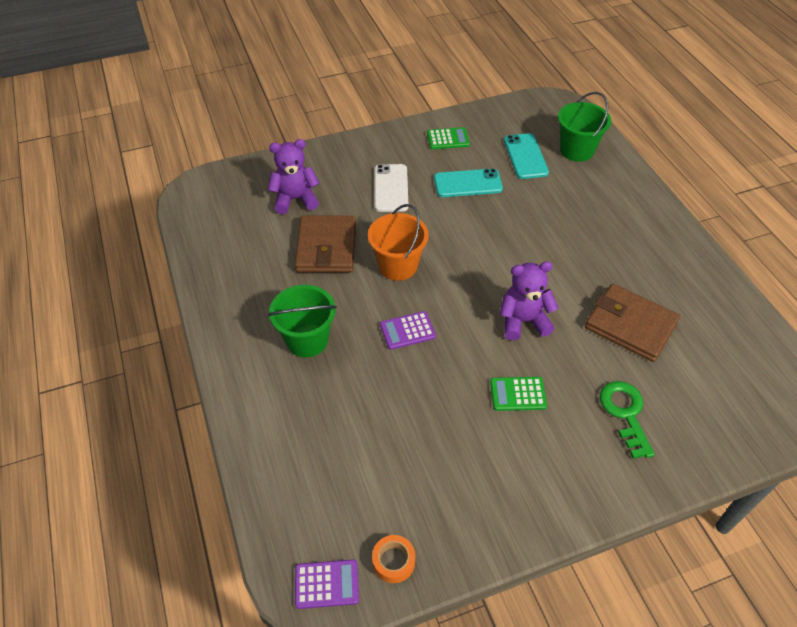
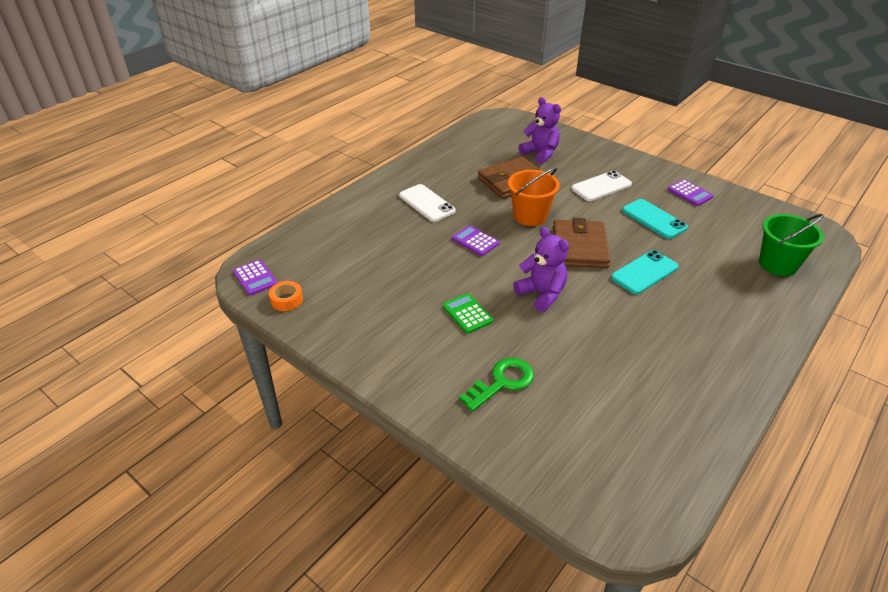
camera: 60 degrees right, 10 degrees down
green bucket [268,285,337,358] -> white phone [399,184,456,222]
green calculator [427,127,470,150] -> purple calculator [667,179,713,206]
turquoise phone [504,133,549,179] -> turquoise phone moved to [611,250,679,294]
brown wallet [585,284,680,362] -> brown wallet moved to [553,218,611,268]

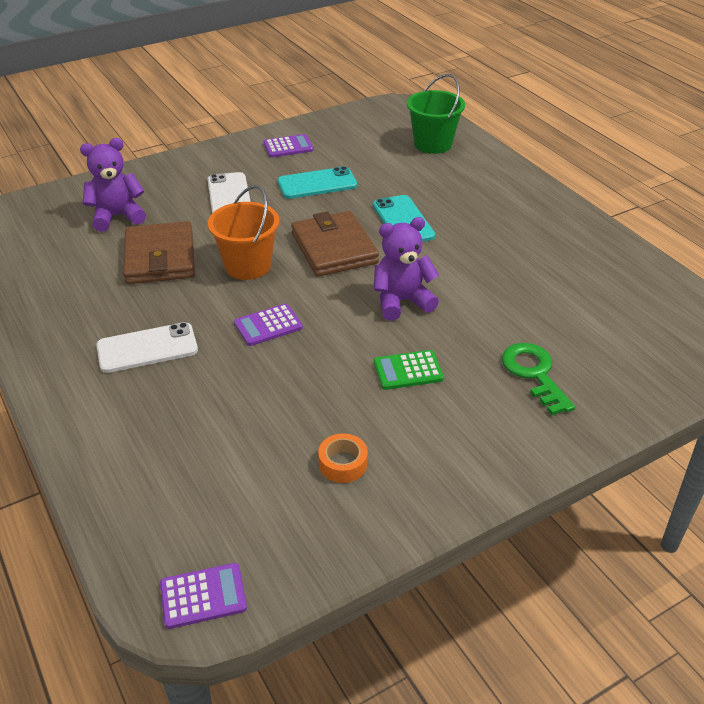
camera: 70 degrees left, 0 degrees up
orange tape [269,281,303,311] -> orange tape moved to [318,433,368,483]
brown wallet [553,218,611,268] -> brown wallet turned 45 degrees clockwise [291,211,379,277]

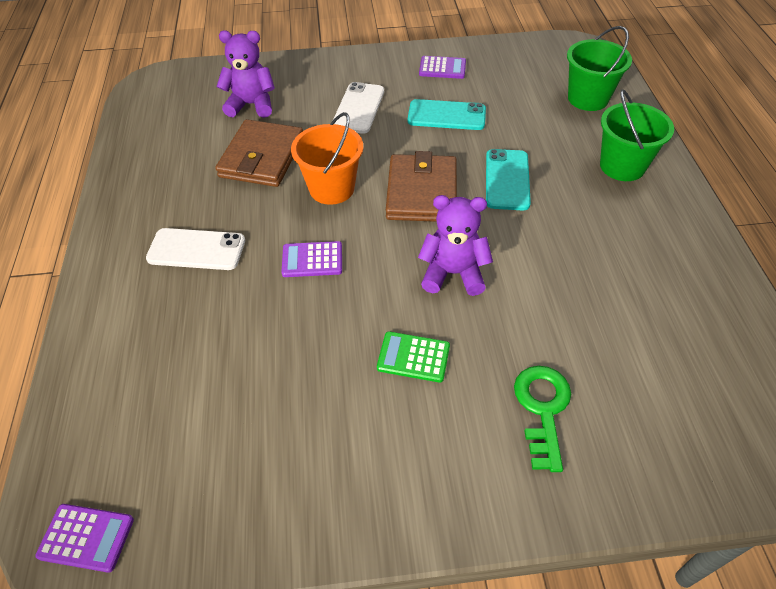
camera: 25 degrees right, 10 degrees up
orange tape [318,433,368,483] -> none
none -> green bucket [600,89,674,181]

